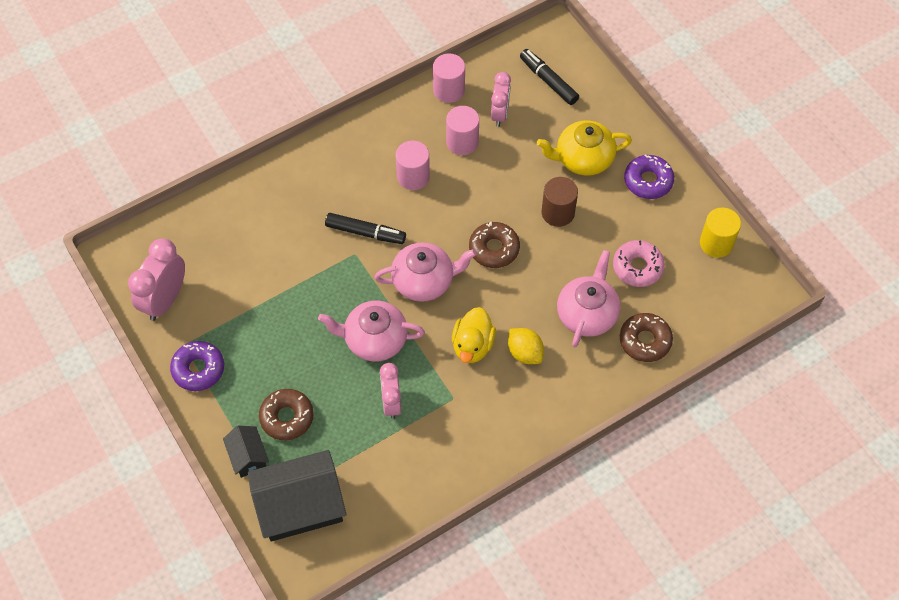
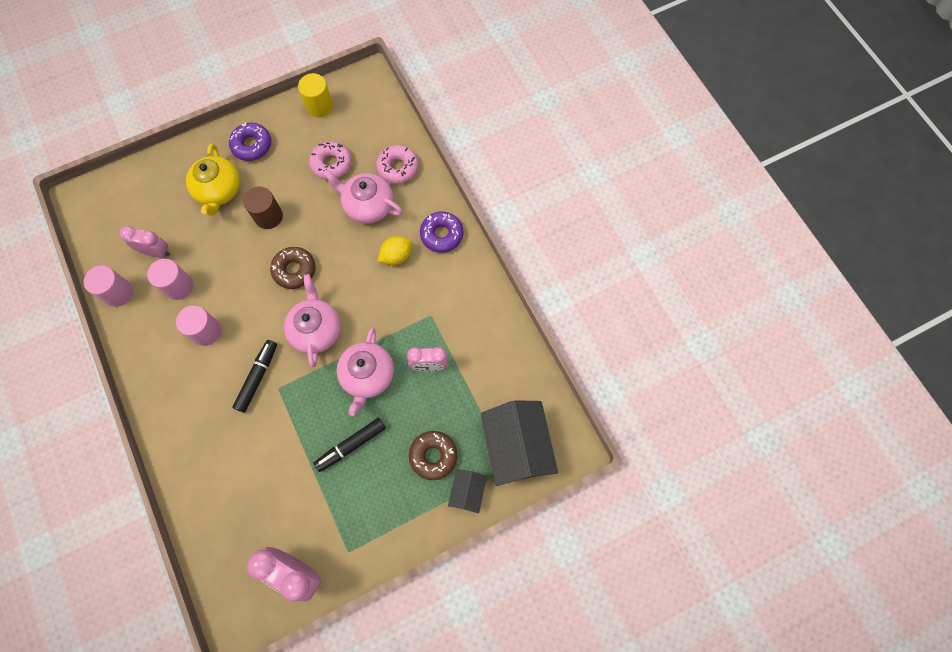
camera: 85 degrees left, 10 degrees up
purple donut [170,341,224,391] -> purple donut moved to [420,212,463,253]
black house [223,426,269,478] -> black house turned 60 degrees counterclockwise [448,469,487,513]
yellow duck [452,307,496,363] -> none
black marker [520,49,579,105] -> black marker moved to [314,418,386,472]
brown donut [620,313,673,362] -> pink donut [376,145,419,184]

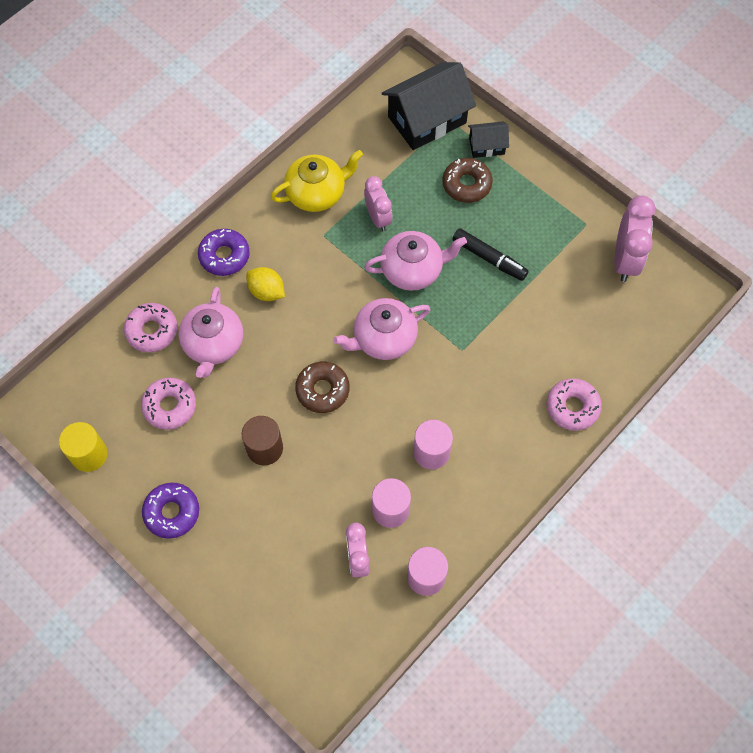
camera: 110 degrees left, 5 degrees down
yellow teapot [186,143,240,216] -> yellow teapot moved to [271,150,363,212]
black marker [232,340,277,413] -> none
none -> pink donut [547,378,602,431]

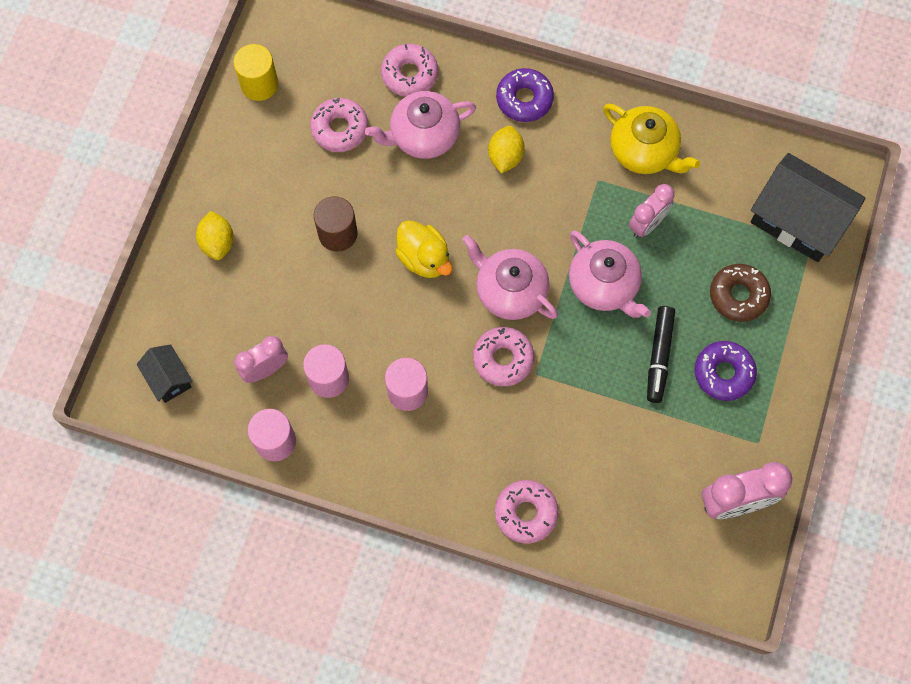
camera: 65 degrees right, 5 degrees up
purple donut [142,483,199,539] -> purple donut moved to [695,341,757,401]
brown donut [295,362,349,413] -> yellow duck [395,220,452,278]
black house [468,121,509,158] -> black house moved to [137,345,193,403]
none -> yellow lemon [196,211,234,260]
none -> pink donut [473,327,534,386]

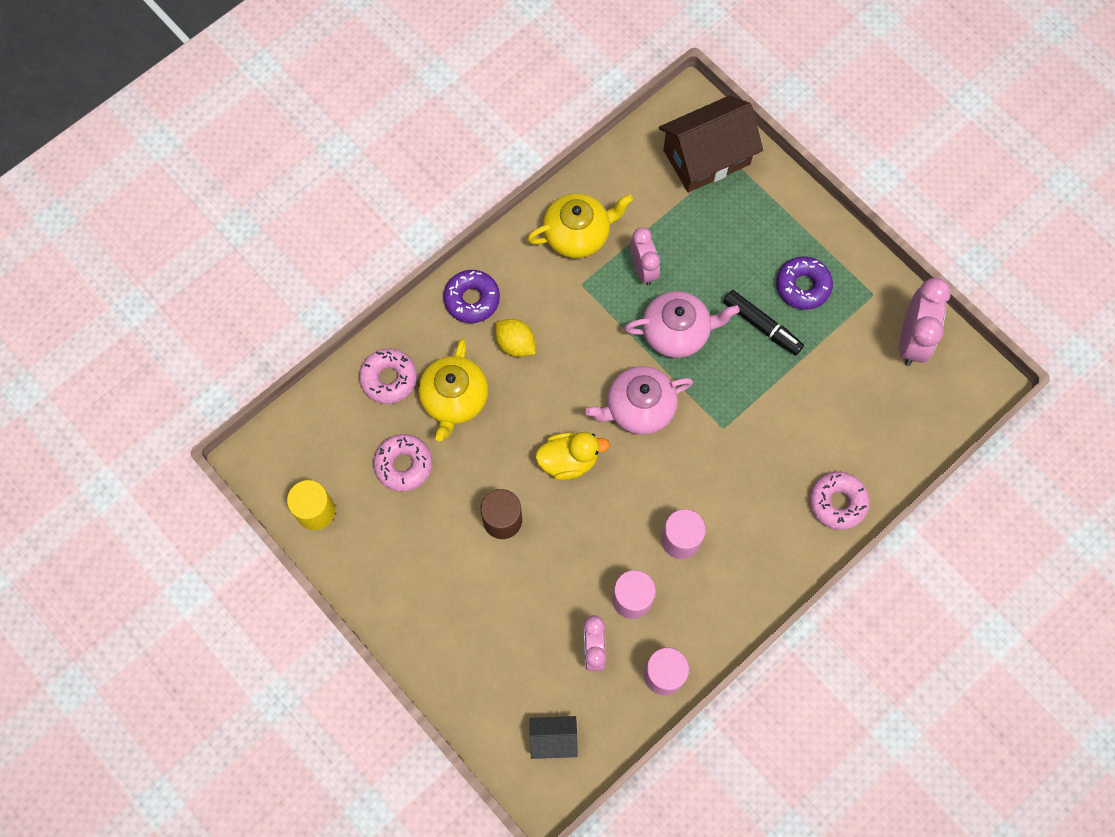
camera: 60 degrees left, 0 degrees up
yellow lemon [196,211,234,260] -> none
pink teapot [365,91,476,159] -> yellow teapot [418,339,488,441]
pink donut [473,327,534,386] -> none
brown donut [710,264,771,322] -> none
black house [751,153,865,262] -> brown house [659,95,763,192]

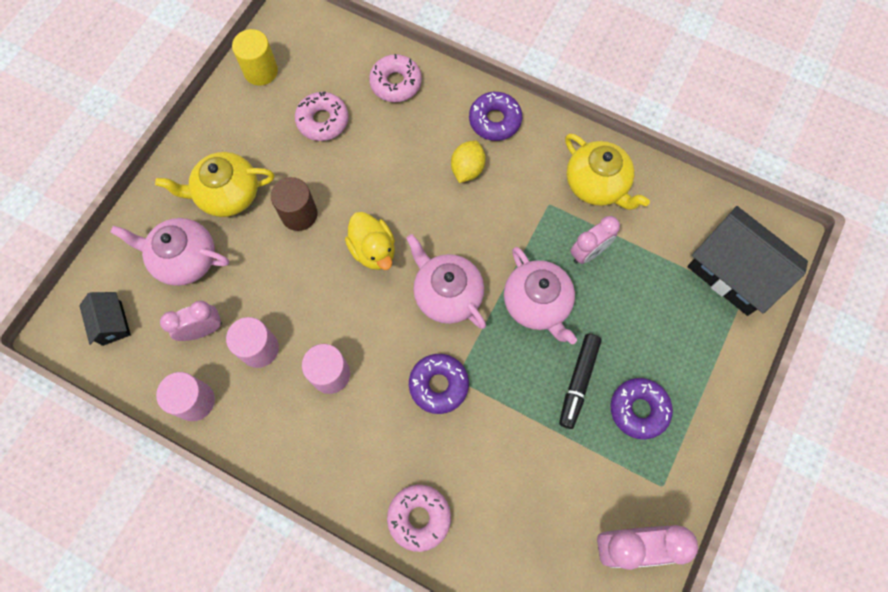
camera: 70 degrees right, 0 degrees up
yellow teapot [418,339,488,441] -> yellow teapot moved to [155,152,274,217]
brown house [659,95,763,192] -> black house [688,206,808,316]
none -> pink teapot [110,218,229,286]
none -> purple donut [409,354,469,414]

